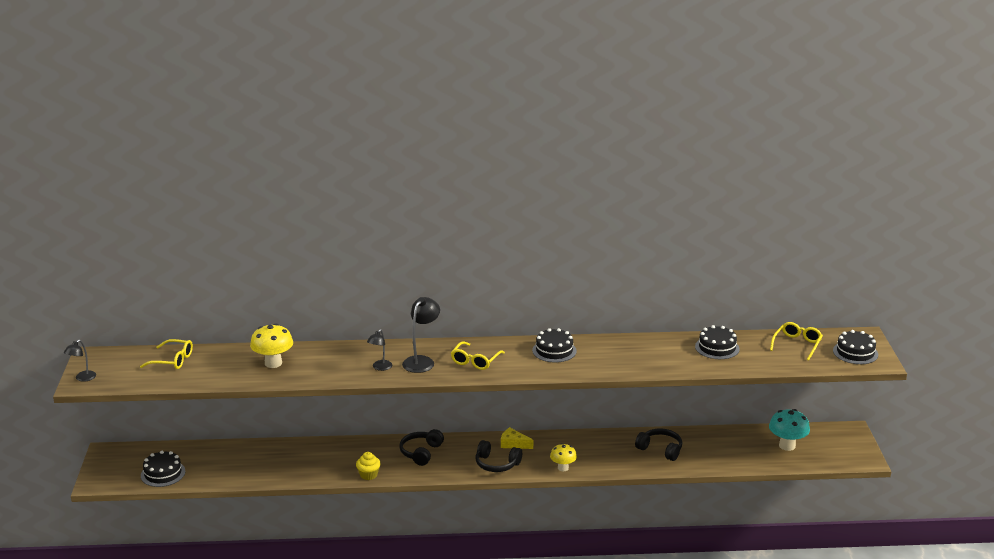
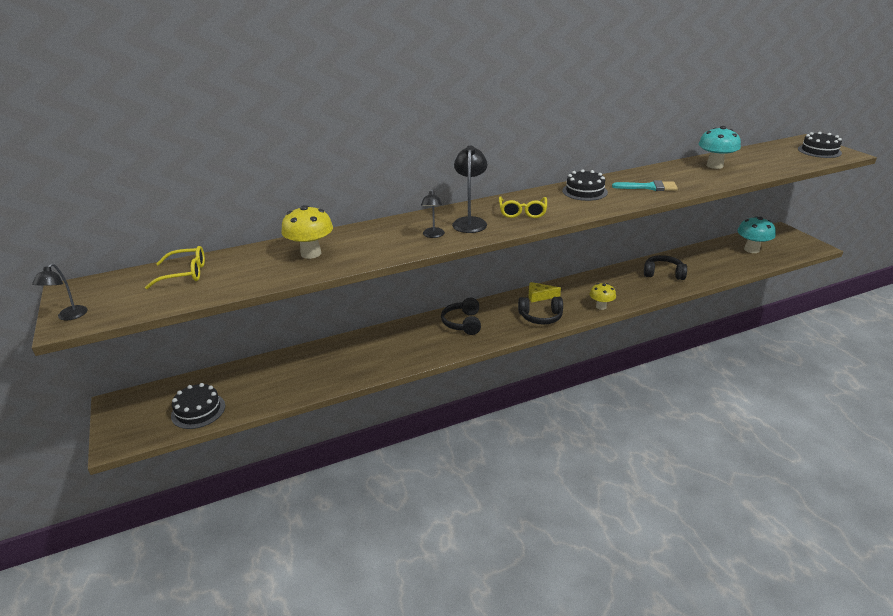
camera: 20 degrees left, 5 degrees up
yellow cupcake [356,452,381,480] -> none
black cake [695,325,740,359] -> turquoise mushroom [698,126,741,169]
yellow glasses [770,322,823,361] -> none
none -> turquoise brush [612,180,678,191]

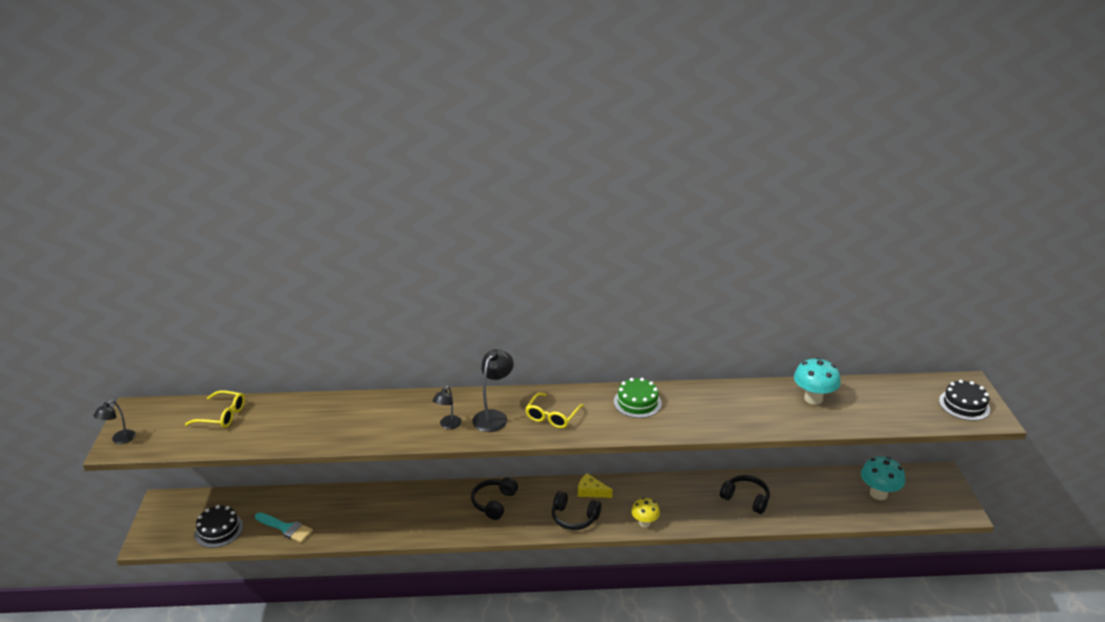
camera: 20 degrees right, 0 degrees up
yellow mushroom [281,205,333,259] -> none
black cake [562,169,608,201] -> green cake [614,378,662,418]
turquoise brush [612,180,678,191] -> turquoise brush moved to [255,512,313,543]

